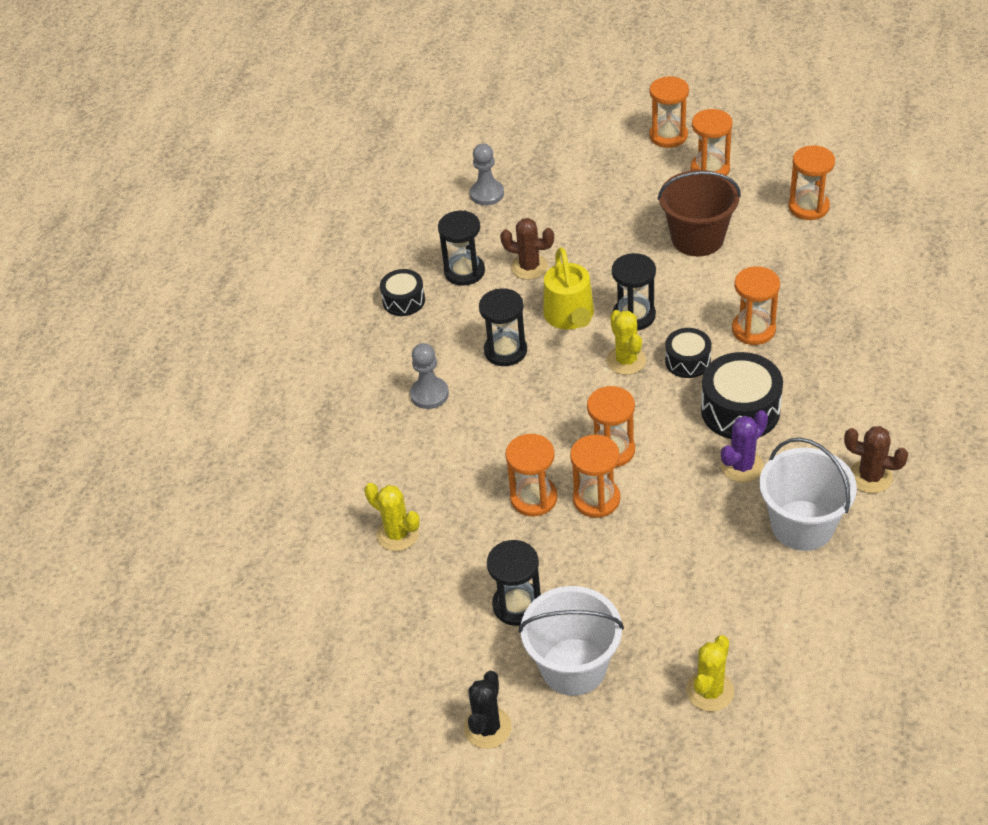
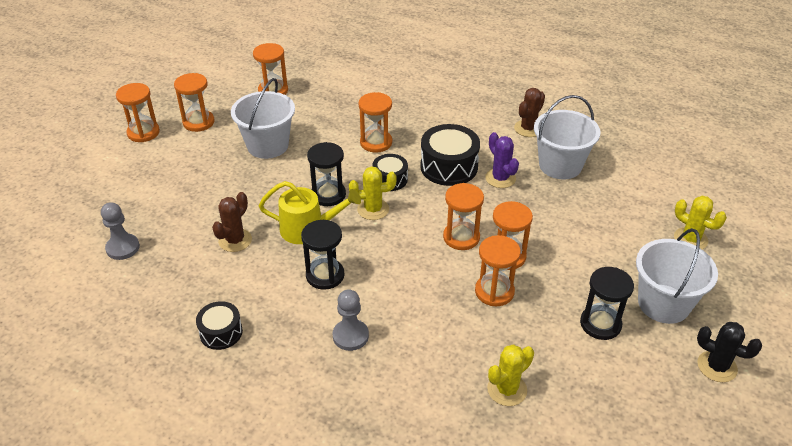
camera: 80 degrees left, 5 degrees down
black hourglass [438,211,485,286] -> none
brown bucket [658,170,741,256] -> white bucket [231,78,295,159]

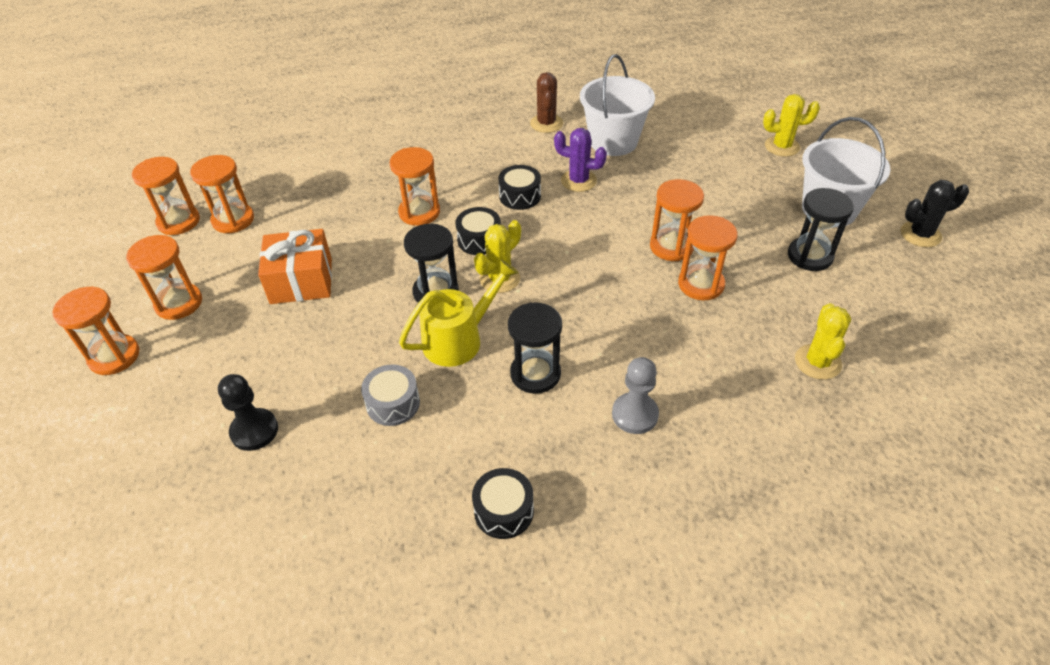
camera: 40 degrees left, 5 degrees up
grey pawn [101,202,140,260] -> none
brown cactus [212,192,252,252] -> grey drum [361,364,420,426]
white bucket [231,78,295,159] -> orange gift [258,229,332,304]
black drum [420,124,480,186] -> black drum [498,165,541,210], size x0.60
orange hourglass [443,183,484,250] -> orange hourglass moved to [132,157,200,235]
none -> black pawn [218,374,278,451]

